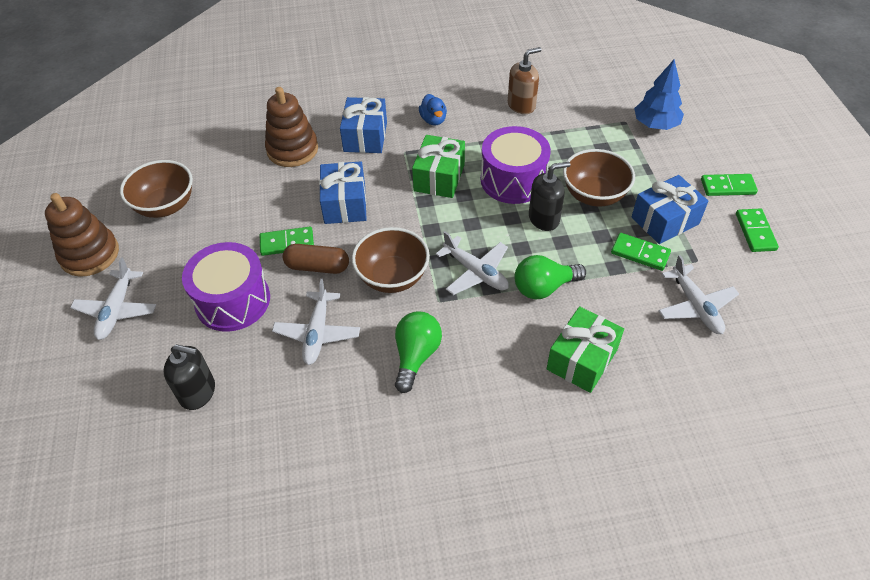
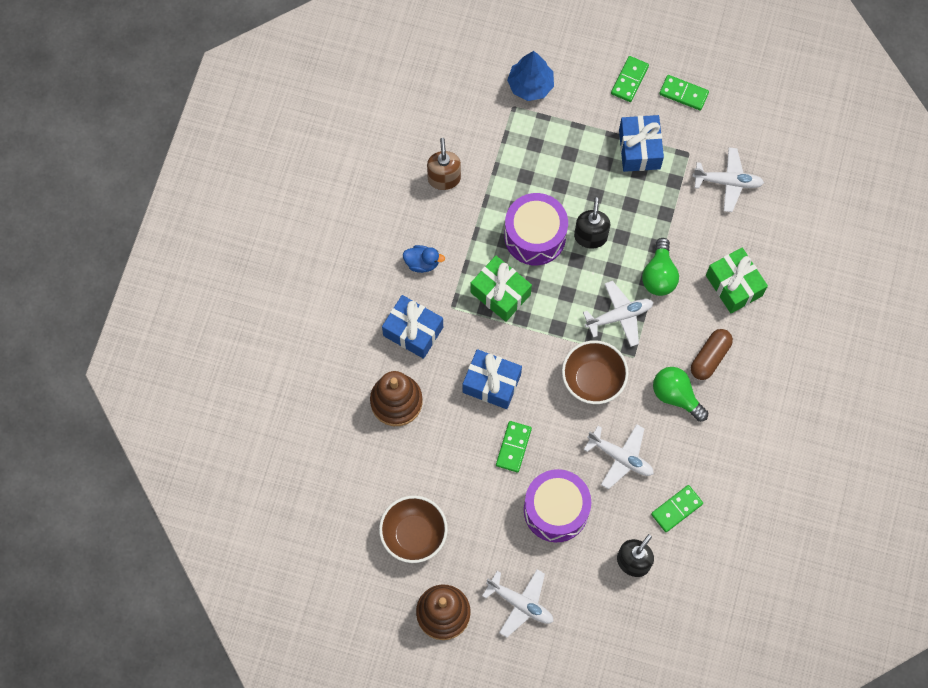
camera: 65 degrees left, 20 degrees up
brown capsule [283,244,349,274] -> brown capsule moved to [691,329,733,380]
brown bowl [563,149,635,207] -> none
green domino [611,233,671,271] -> green domino moved to [651,485,703,532]

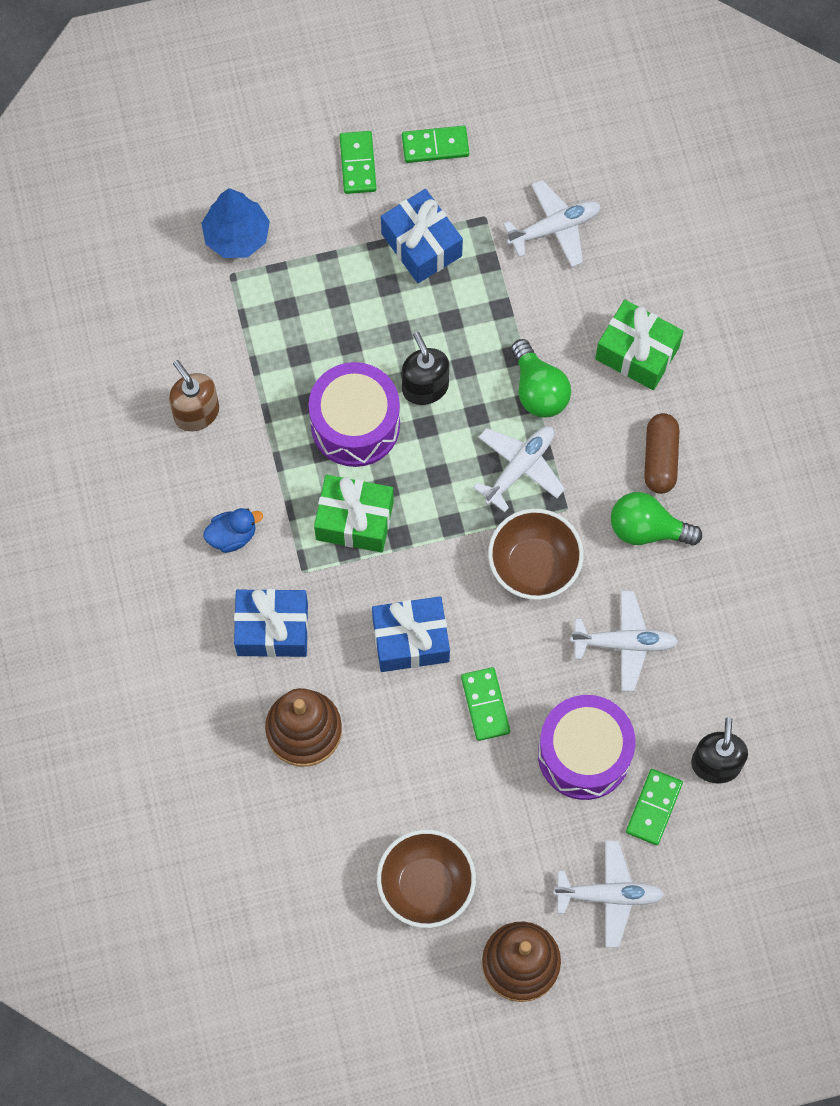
camera: 30 degrees left, 0 degrees up
green domino [651,485,703,532] -> green domino moved to [626,769,683,845]

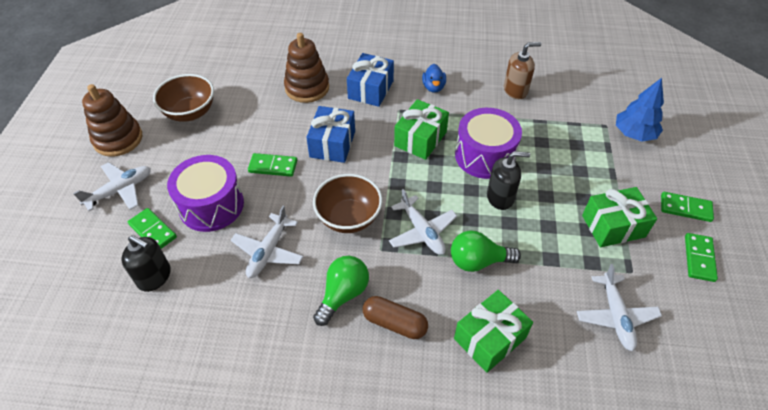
camera: 110 degrees right, 20 degrees down
blue gift [381,189,463,283] -> green gift [582,187,657,247]
white plane [553,841,664,948] -> white plane turned 150 degrees counterclockwise [73,162,151,211]

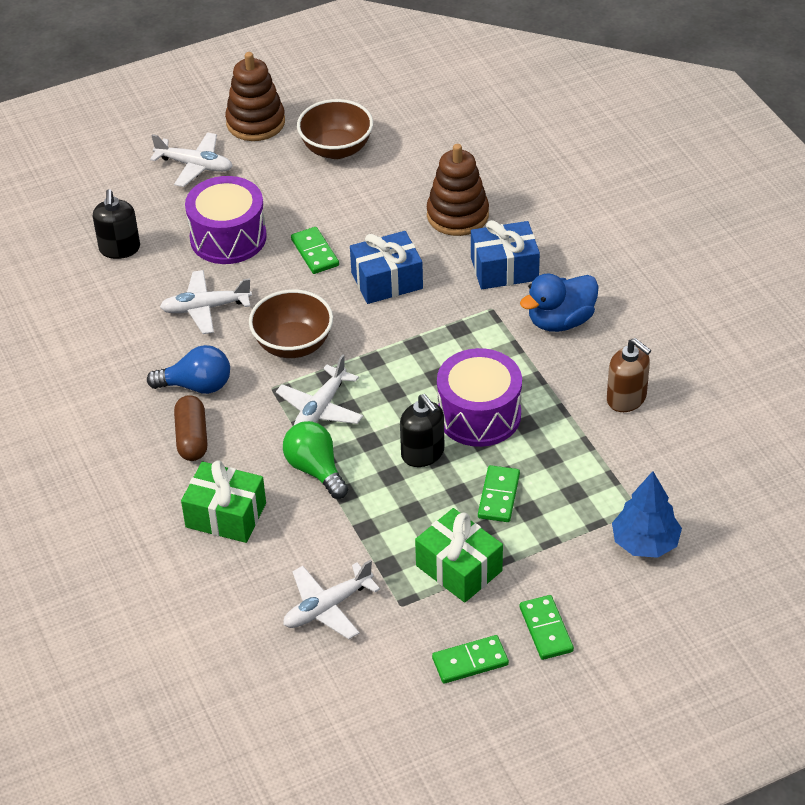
camera: 60 degrees right, 5 degrees down
green domino [128,208,177,249] -> green domino moved to [478,465,520,522]
green light bulb [313,256,369,326] -> blue light bulb [147,345,230,394]
green gift [394,99,449,160] -> none
blue duck [422,64,446,93] -> blue duck [520,273,599,332], size x1.62

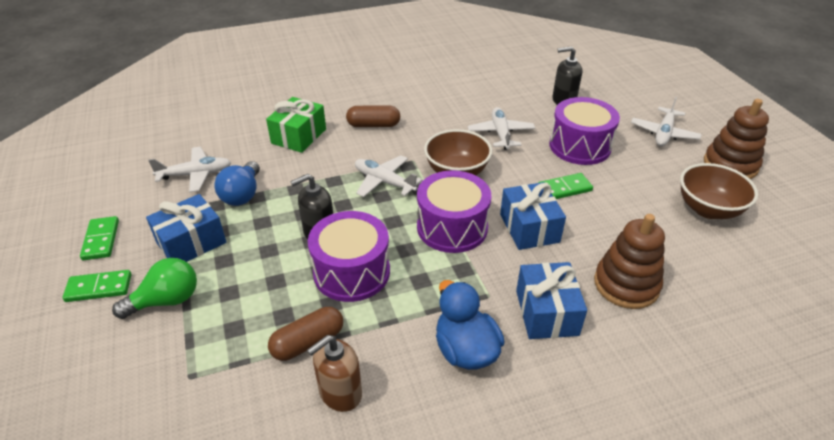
camera: 95 degrees right, 5 degrees down
blue light bulb [147,345,230,394] -> blue light bulb moved to [214,161,260,206]
green light bulb [283,421,348,499] -> green light bulb moved to [112,258,197,319]
white plane [283,559,380,639] -> white plane turned 105 degrees clockwise [148,147,231,192]
green gift [415,508,503,603] -> blue gift [146,194,226,262]
green domino [478,465,520,522] -> none
blue tree [612,471,682,558] -> none
none -> brown capsule [268,307,343,361]
none -> purple drum [417,170,491,253]

